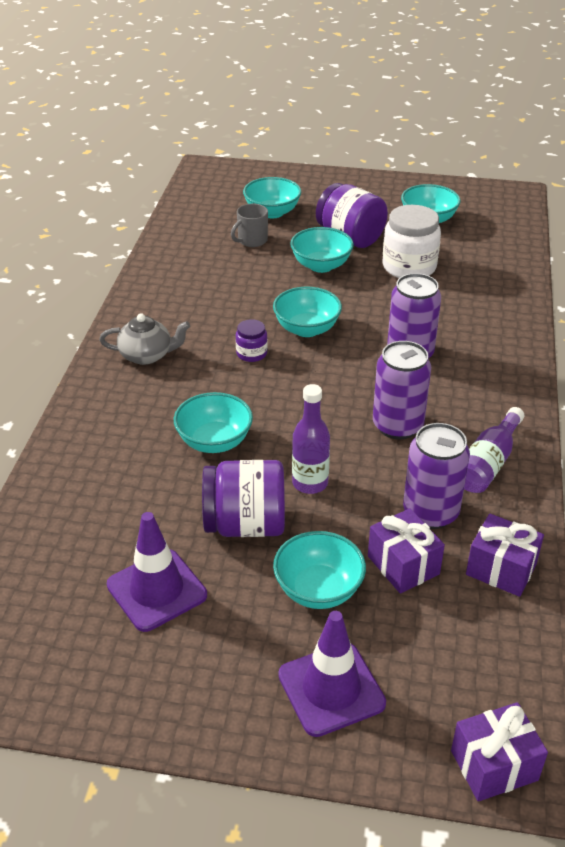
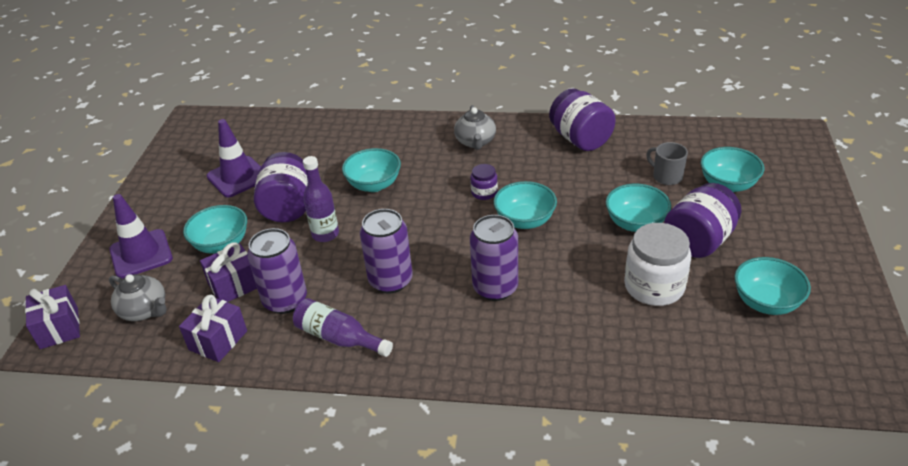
camera: 90 degrees right, 0 degrees up
none -> grey teapot [109,274,167,321]
none -> purple jar [549,88,616,151]

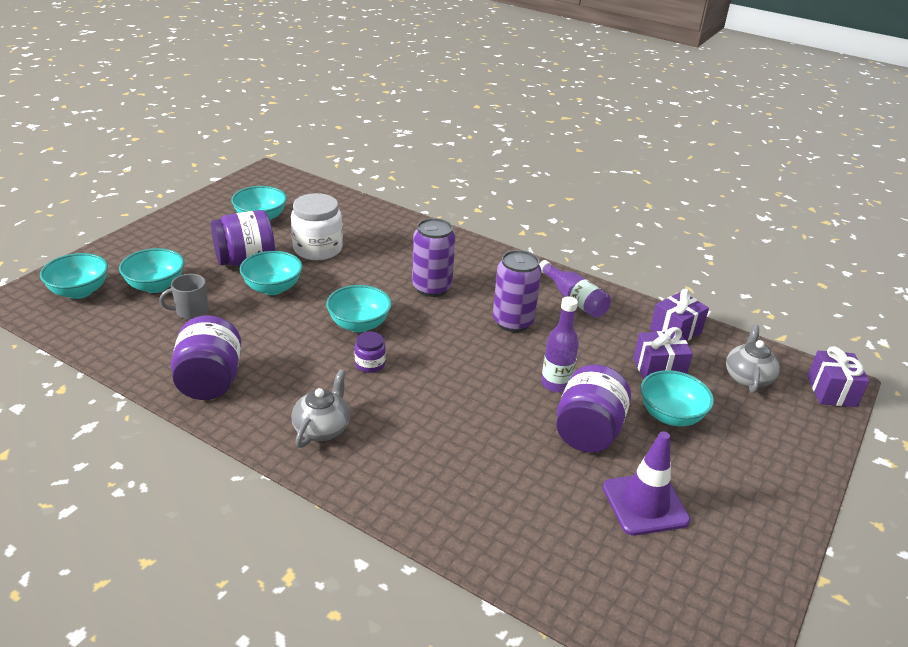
camera: 160 degrees left, 5 degrees down
purple traffic cone [109,194,173,279] -> none
grey teapot [109,274,167,321] -> grey teapot turned 45 degrees clockwise [726,325,780,393]
purple can [247,228,307,314] -> none
turquoise bowl [342,148,401,192] -> turquoise bowl moved to [40,253,108,299]
grey mug [646,142,688,185] -> grey mug turned 90 degrees clockwise [159,274,209,320]

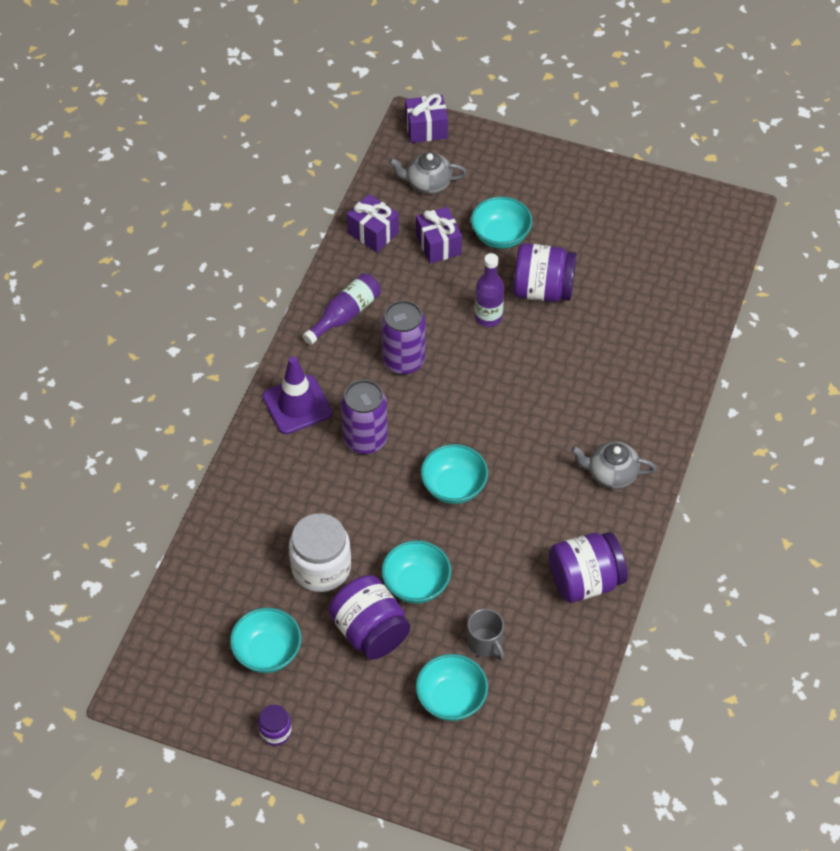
camera: 100 degrees left, 20 degrees up
turquoise bowl [40,253,108,299] -> none
purple jar [355,332,386,373] -> purple jar moved to [258,705,292,746]
purple traffic cone [603,431,690,535] -> purple traffic cone moved to [262,357,332,434]

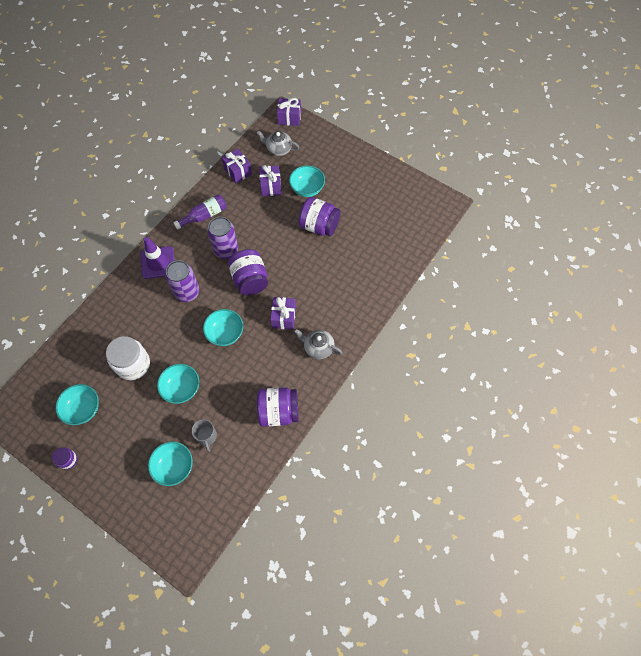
camera: 15 degrees right, 10 degrees up
purple jar [328,575,410,660] -> purple jar moved to [228,249,268,295]
purple bottle [475,253,504,327] -> none
none -> purple gift [270,297,296,330]

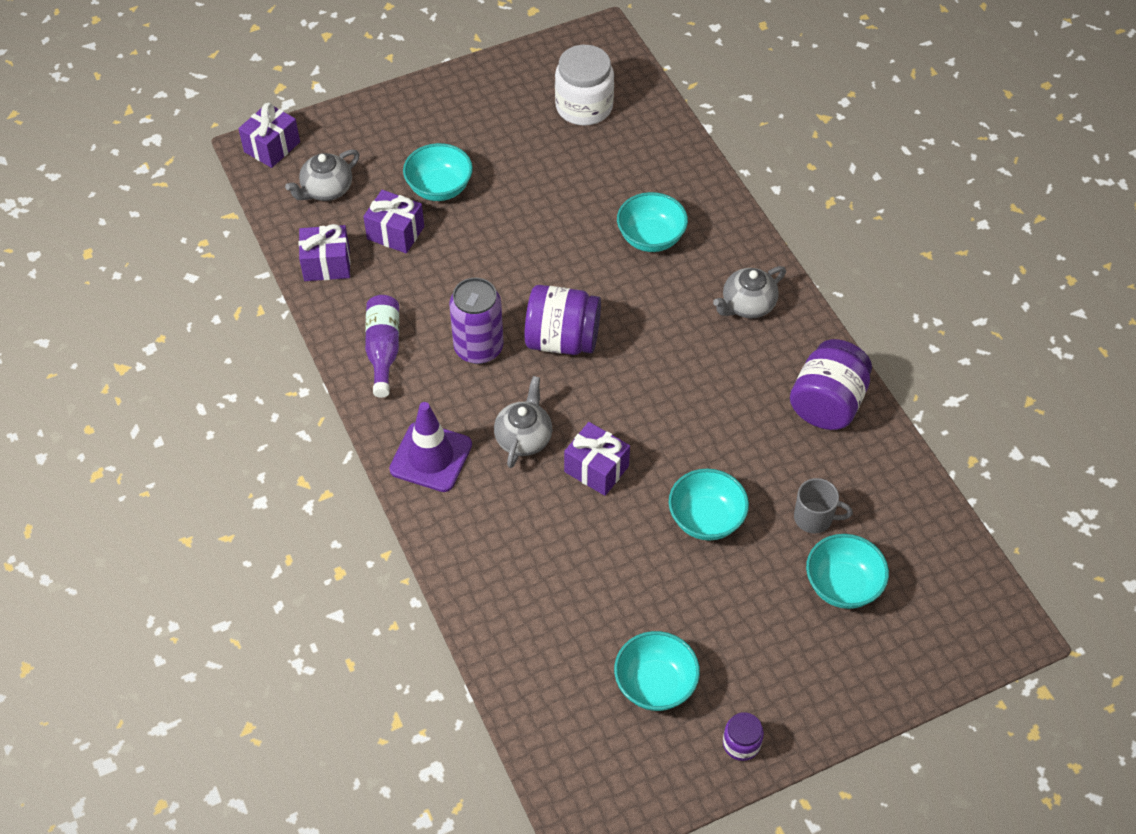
camera: 60 degrees left, 10 degrees down
white jar [106,336,150,380] -> white jar moved to [555,45,614,126]
purple can [165,260,200,302] -> grey teapot [494,376,552,468]
turquoise bowl [203,309,243,346] -> turquoise bowl moved to [617,192,688,252]
purple gift [270,297,296,330] -> purple gift moved to [564,422,630,496]
purple jar [298,197,341,236] -> none

